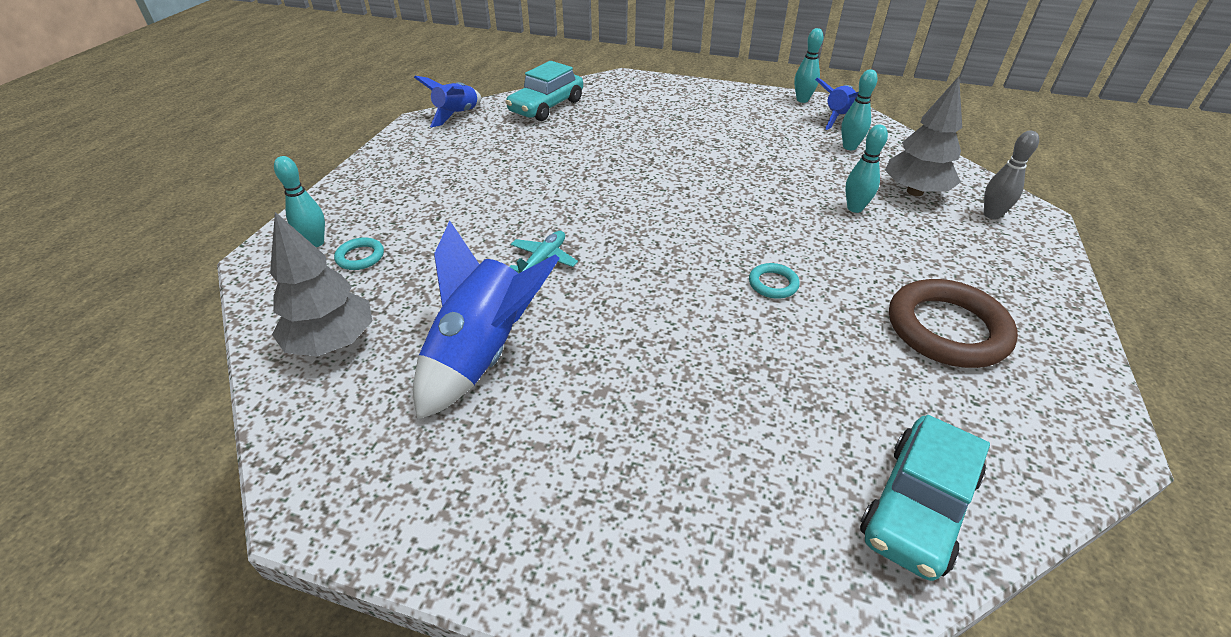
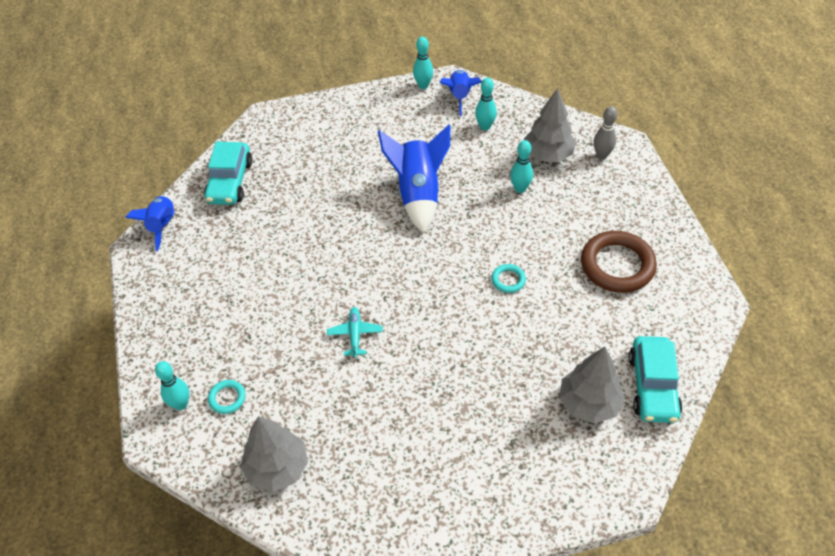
camera: 30 degrees left, 10 degrees up
blue rocket [413,221,560,420] -> blue rocket moved to [378,125,450,233]
none -> grey tree [559,347,625,424]

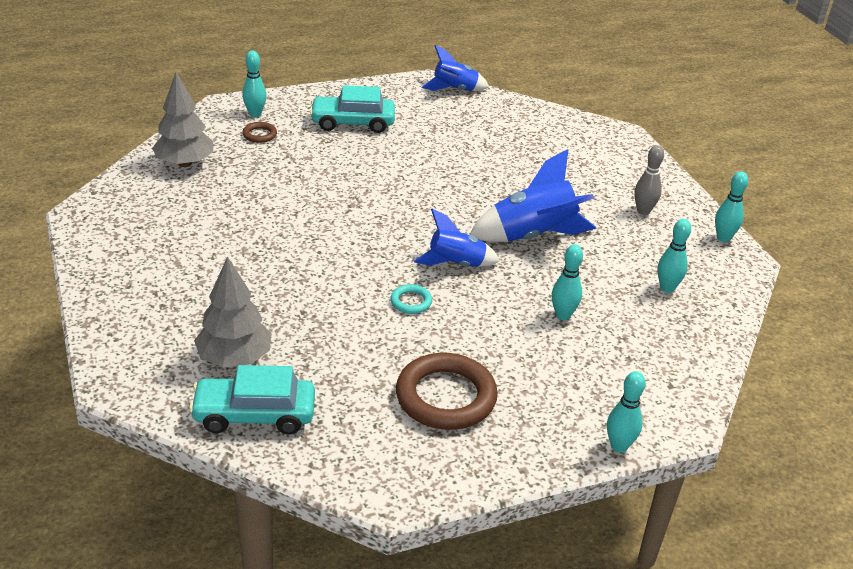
camera: 80 degrees right, 15 degrees down
turquoise car [204,142,252,205] -> turquoise car moved to [310,85,395,133]
turquoise ring [208,380,246,414] -> brown ring [242,122,277,143]
turquoise plane [327,307,383,358] -> none
blue rocket [440,70,482,116] -> blue rocket moved to [414,209,500,267]
grey tree [524,88,576,162] -> none
grey bowling pin [593,106,617,160] -> grey bowling pin moved to [634,145,664,215]
none -> turquoise bowling pin [607,371,645,452]

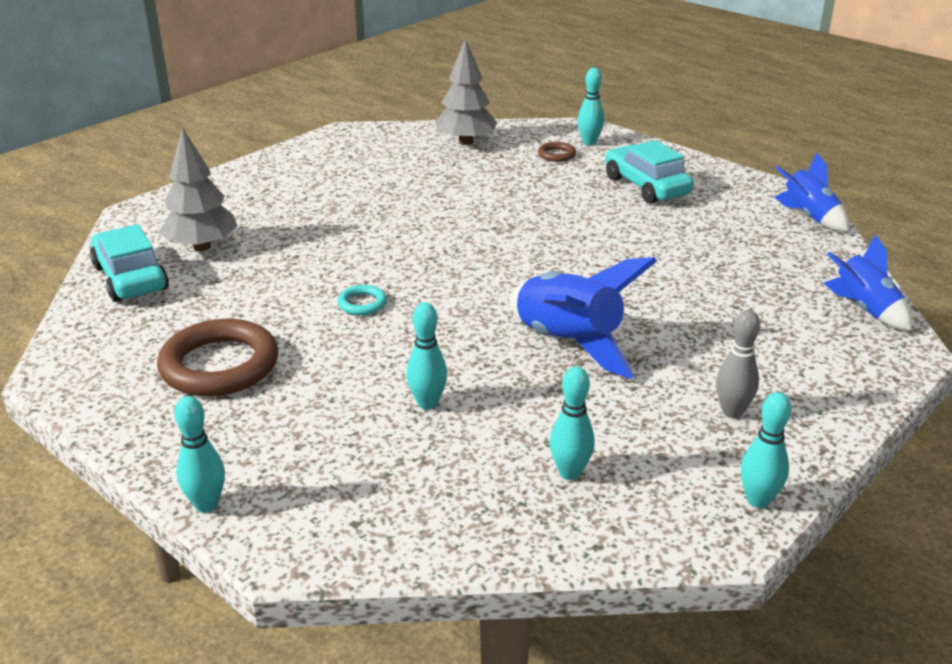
camera: 65 degrees right, 5 degrees down
blue rocket [414,209,500,267] -> blue rocket moved to [824,234,912,331]

